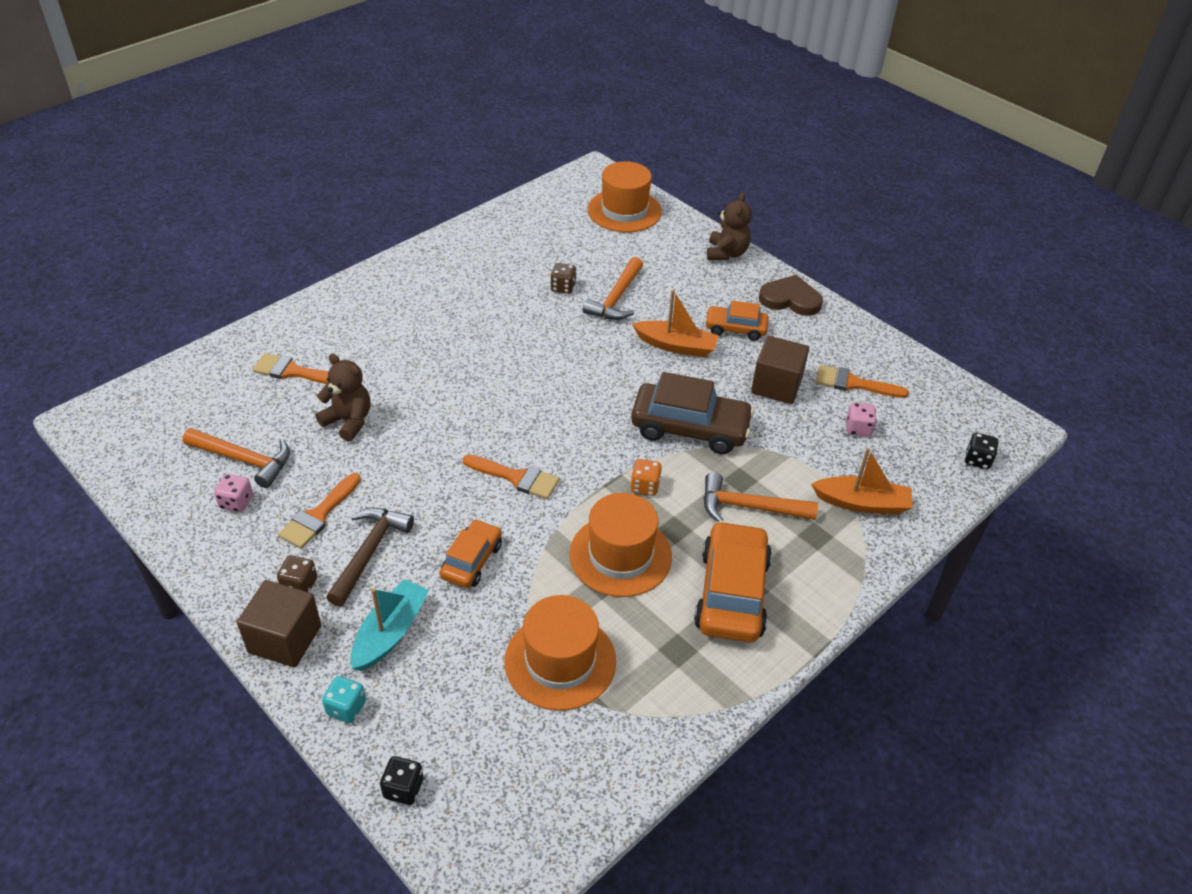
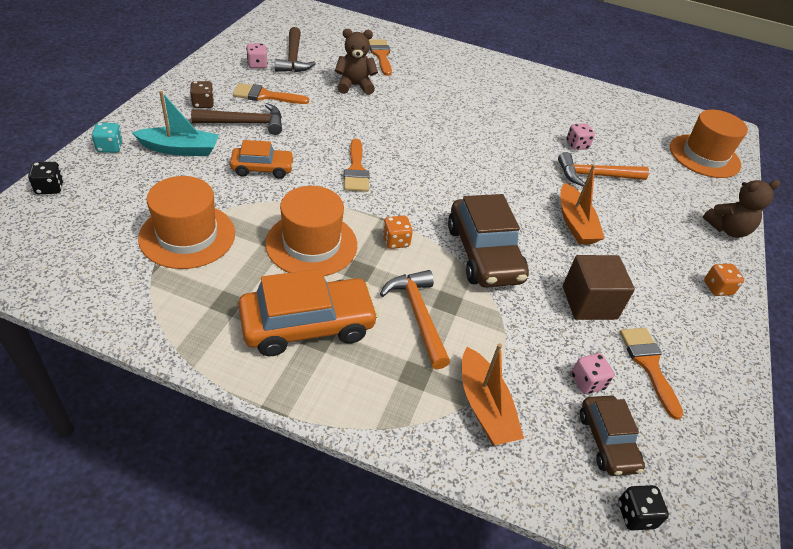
camera: 60 degrees right, 0 degrees up
orange hammer [183,428,290,488] -> brown hammer [275,27,316,72]
brown cube [237,580,321,667] -> none
brown teddy bear [316,353,371,441] -> brown teddy bear turned 105 degrees counterclockwise [335,29,378,95]
brown dice [550,263,577,294] -> pink dice [566,123,595,150]
orange car [705,301,769,341] -> none
brown heart [759,275,823,316] -> orange dice [704,264,744,296]
none -> brown car [580,396,645,476]

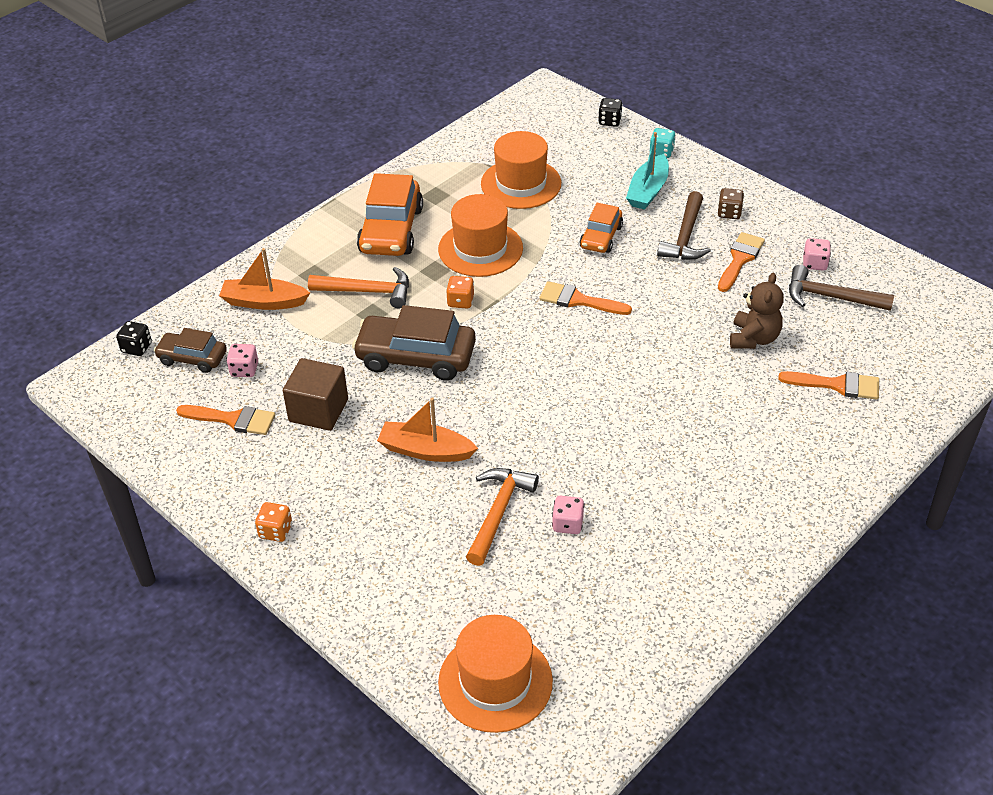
camera: 120 degrees right, 0 degrees up
brown teddy bear [703,180,780,238] -> none

